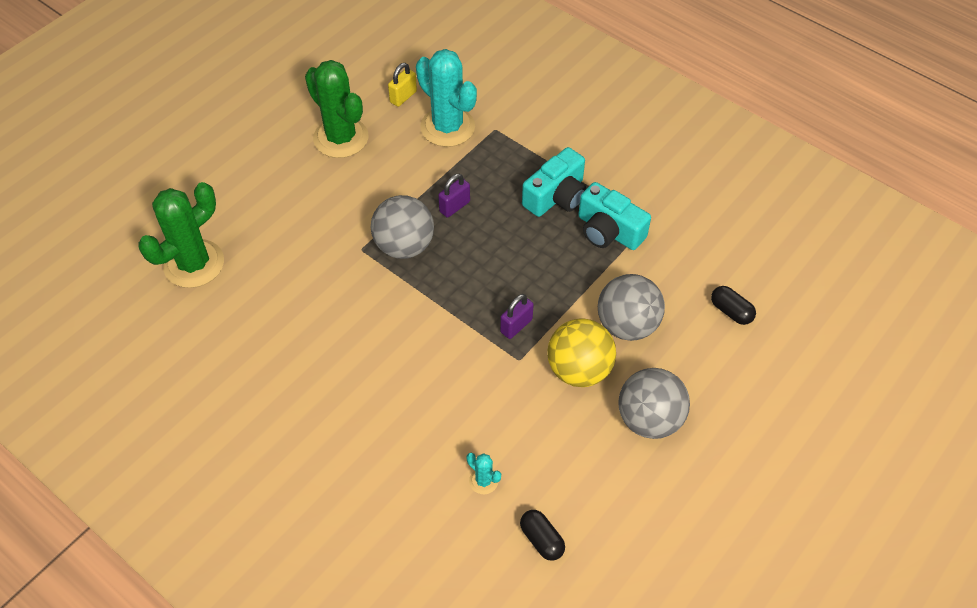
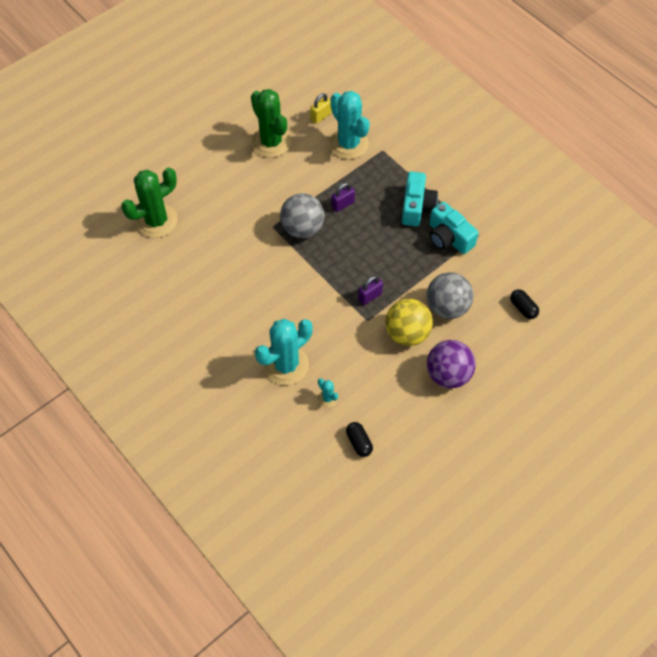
camera: 10 degrees right, 5 degrees up
turquoise camera [522,147,587,217] -> turquoise camera turned 45 degrees counterclockwise [402,171,438,226]
grey ball [618,368,690,439] -> purple ball [427,340,476,389]
none -> turquoise cactus [255,319,313,385]

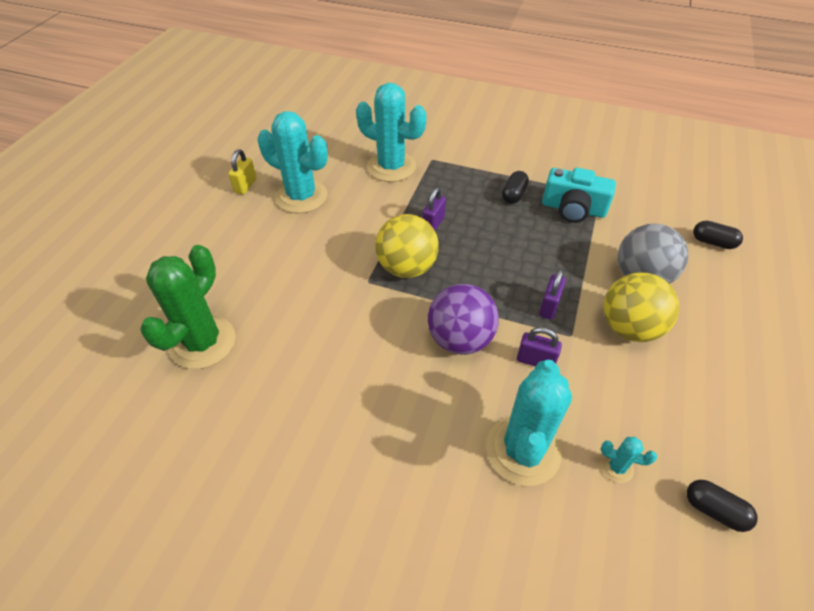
camera: 30 degrees left, 10 degrees down
green cactus [251,89,291,158] -> turquoise cactus [258,111,328,213]
grey ball [280,193,324,238] -> yellow ball [375,214,439,278]
yellow padlock [310,93,331,124] -> yellow padlock moved to [228,149,257,195]
turquoise camera [402,171,438,226] -> black capsule [502,171,529,204]
purple ball [427,340,476,389] -> purple ball moved to [428,284,499,355]
none -> purple padlock [517,327,562,367]

